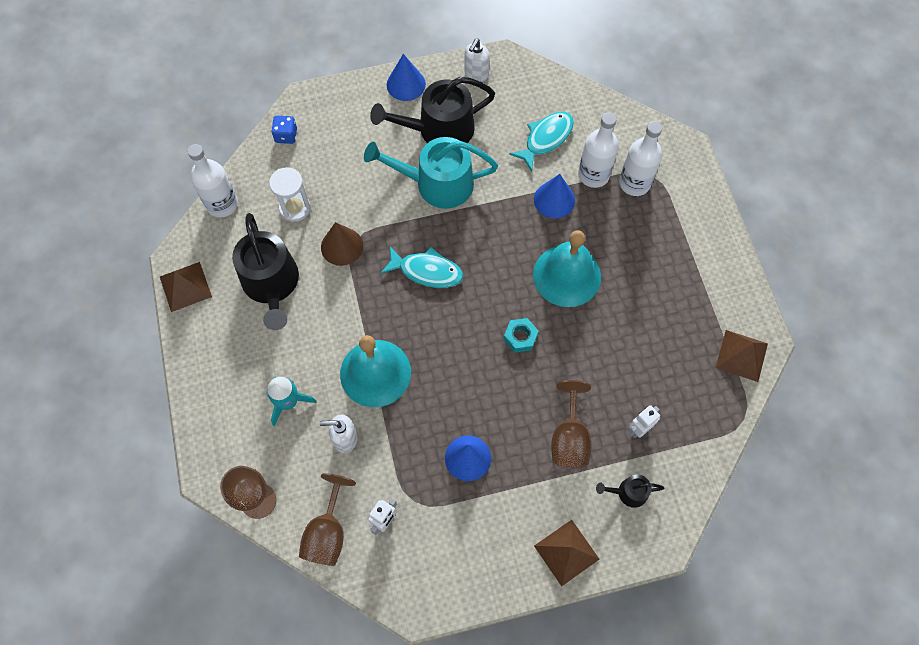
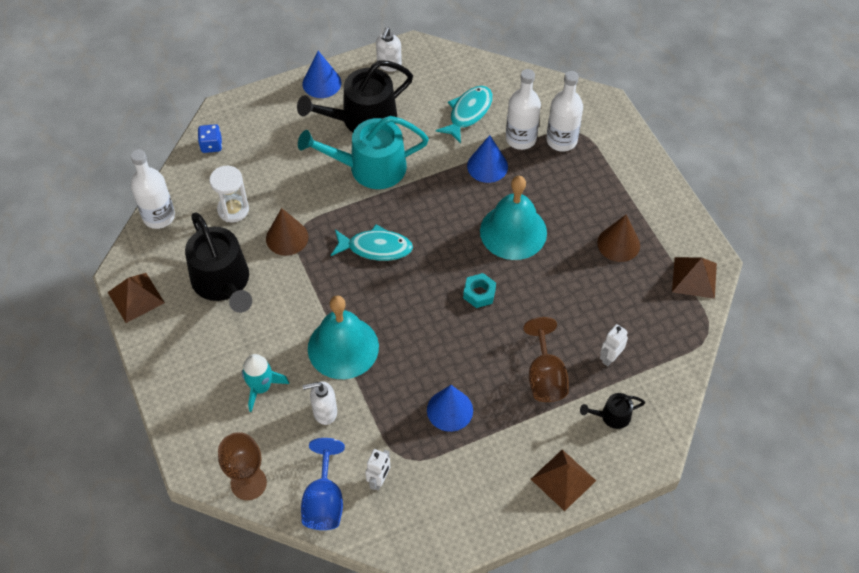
camera: 10 degrees left, 10 degrees down
brown goblet [299,473,356,566] -> blue goblet [301,438,345,530]
none -> brown cone [597,215,640,262]

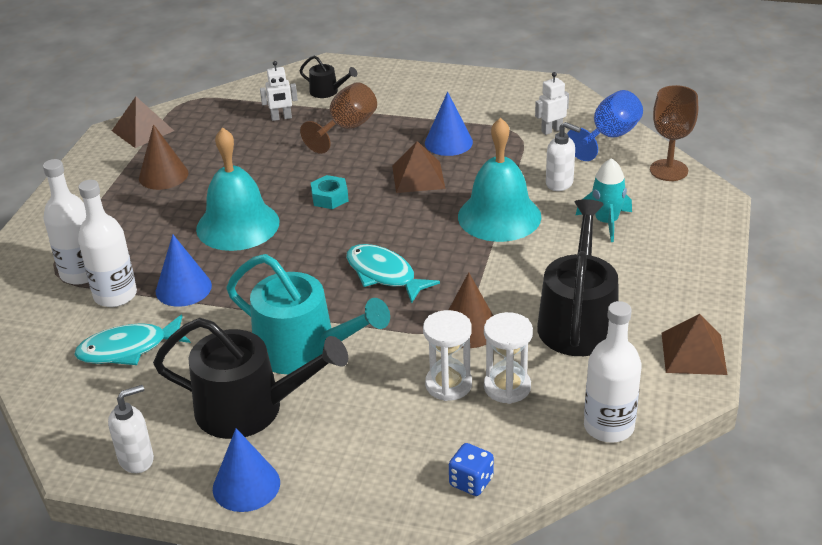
camera: 140 degrees left, 20 degrees down
brown pyramid [531,450,596,511] -> brown pyramid moved to [392,141,445,193]
none -> white hourglass [423,310,472,401]

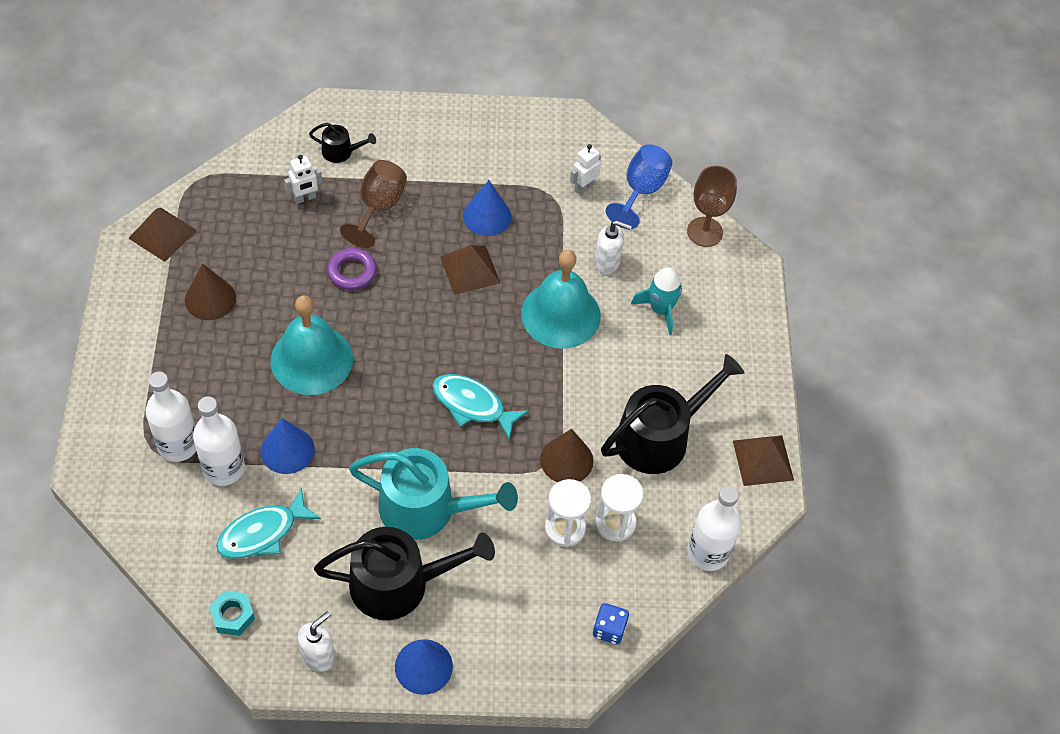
camera: 20 degrees left, 20 degrees up
turquoise nut [311,175,349,209] -> turquoise nut moved to [209,591,255,636]
black watering can [537,199,618,356] -> black watering can turned 60 degrees clockwise [601,354,744,474]
none -> purple ring [327,248,377,290]

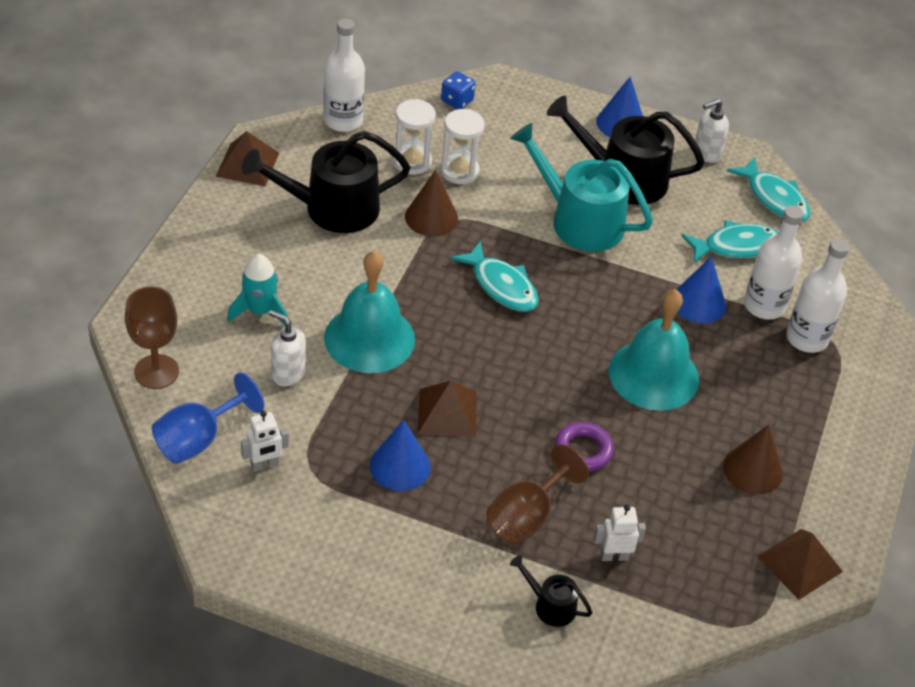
camera: 160 degrees left, 10 degrees down
turquoise nut [209,591,255,636] -> turquoise fish [727,157,811,222]

